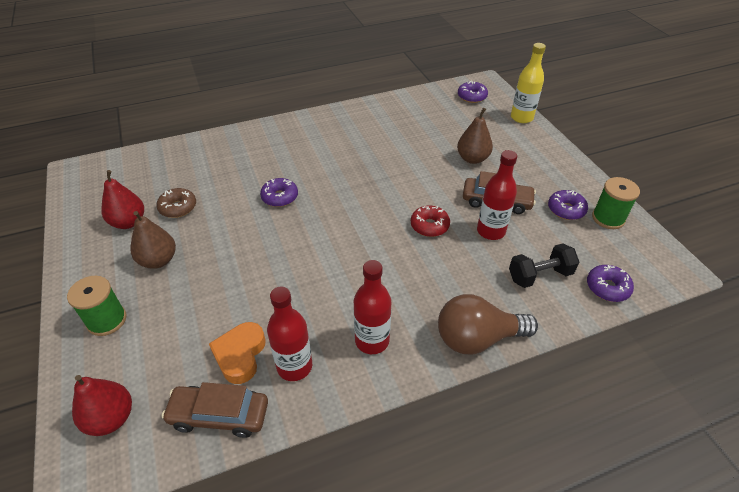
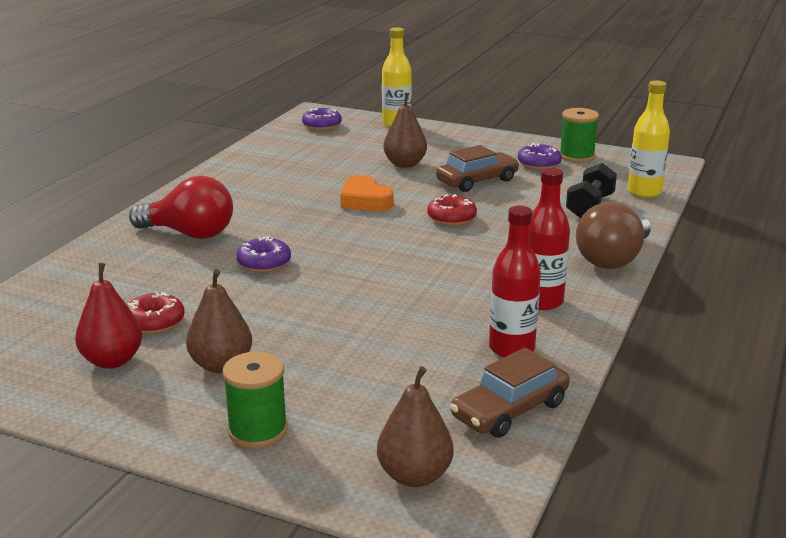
camera: 45 degrees left, 20 degrees down
red pear [72,375,132,436] -> brown pear [377,366,453,487]
brown donut [156,188,196,218] -> red donut [127,292,185,334]
orange heart [209,322,266,384] -> orange heart moved to [340,176,394,211]
red bottle [477,150,517,240] -> none
purple donut [587,265,634,302] -> yellow bottle [628,80,670,198]
none -> red light bulb [129,176,233,239]

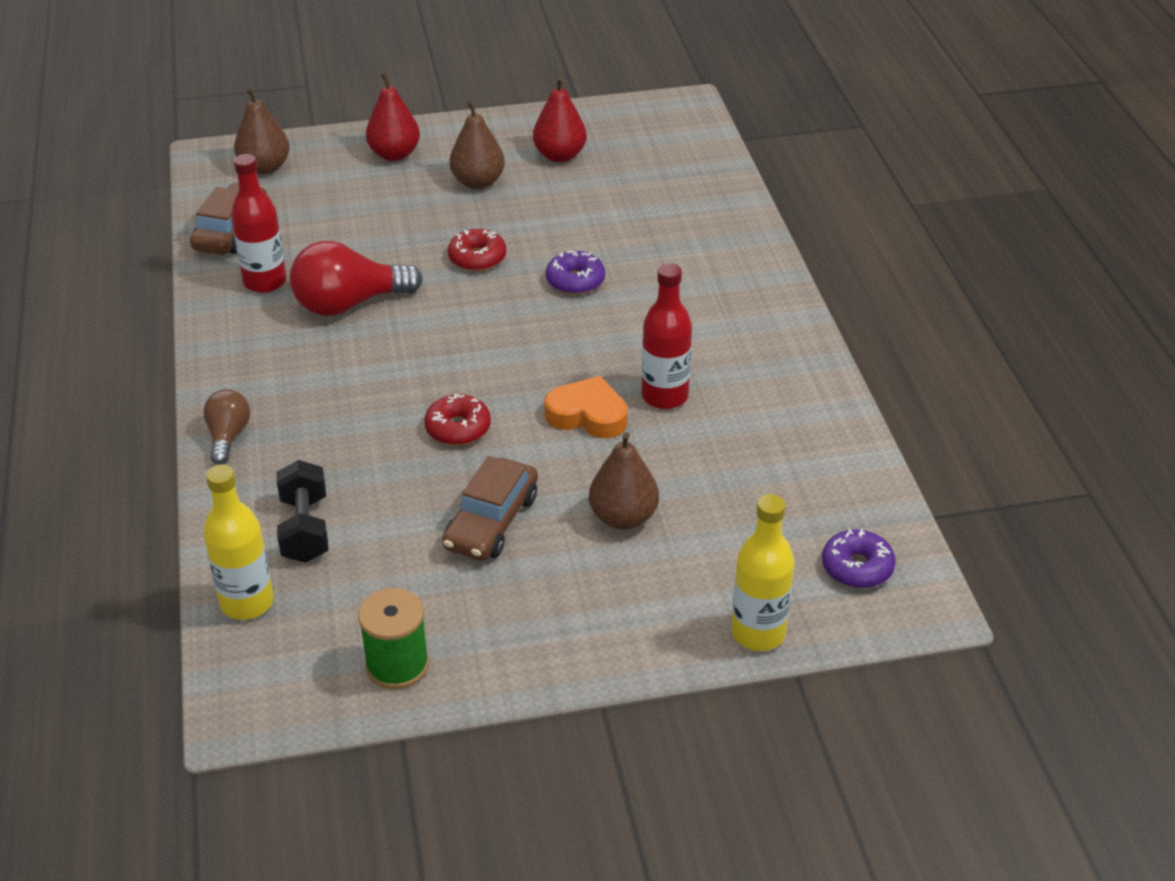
camera: 145 degrees right, 15 degrees up
red donut [127,292,185,334] -> red donut moved to [448,229,506,271]
red light bulb [129,176,233,239] -> red light bulb moved to [290,241,423,316]
green spool [223,352,288,448] -> red pear [366,73,420,161]
purple donut [518,143,562,170] -> none
red bottle [529,167,570,310] -> red bottle moved to [641,263,692,409]
brown light bulb [576,202,651,269] -> brown light bulb [203,389,250,465], size x0.57

